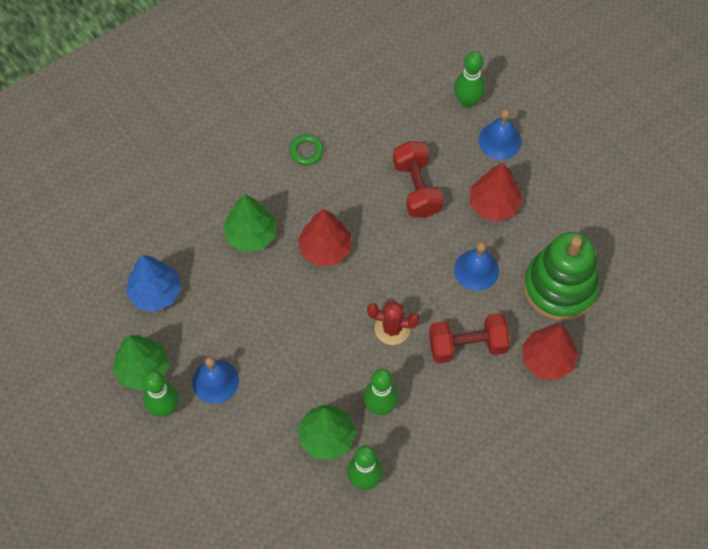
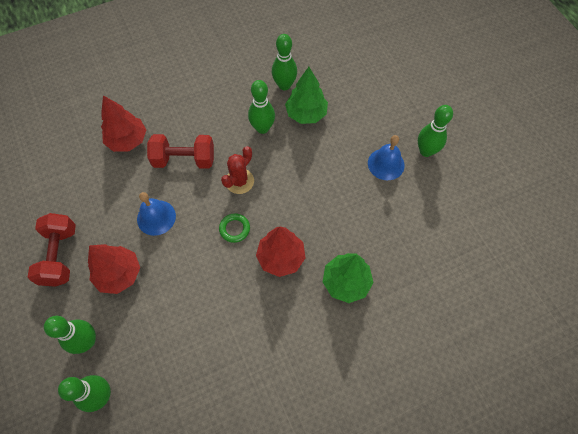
camera: 170 degrees left, 0 degrees up
green tree [113,335,169,391] -> none
blue tree [126,255,181,312] -> none
green ring [289,134,324,165] -> green ring moved to [219,213,250,243]
red cactus [367,301,420,345] -> red cactus turned 75 degrees counterclockwise [221,146,254,194]
red dumbbell [393,141,443,218] -> red dumbbell moved to [28,213,76,287]
blue bell [479,109,521,160] -> green bowling pin [44,316,96,354]
green stacking toy [523,232,600,321] -> none

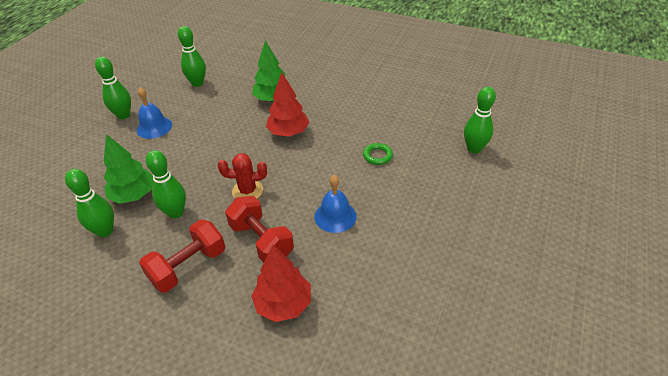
camera: 130 degrees left, 20 degrees down
red dumbbell [28,213,76,287] -> red dumbbell moved to [139,219,225,293]
green bowling pin [44,316,96,354] -> green bowling pin moved to [178,26,206,87]
red tree [88,244,140,294] -> none
green ring [219,213,250,243] -> green ring moved to [363,143,393,165]

